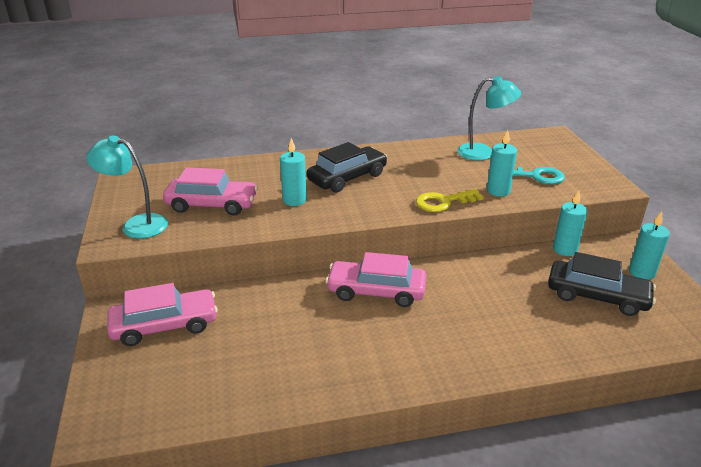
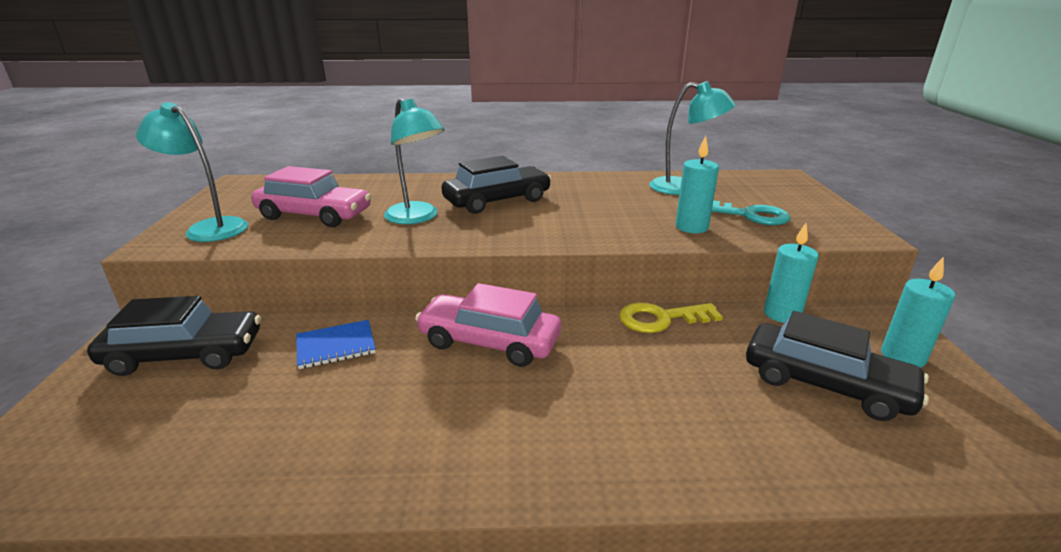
camera: 10 degrees right, 5 degrees down
pink car [107,283,218,346] -> black car [87,296,261,376]
turquoise candle [280,138,307,206] -> turquoise lamp [384,98,445,224]
yellow key [416,189,484,212] -> yellow key moved to [619,302,723,333]
none -> blue notebook [296,320,376,369]

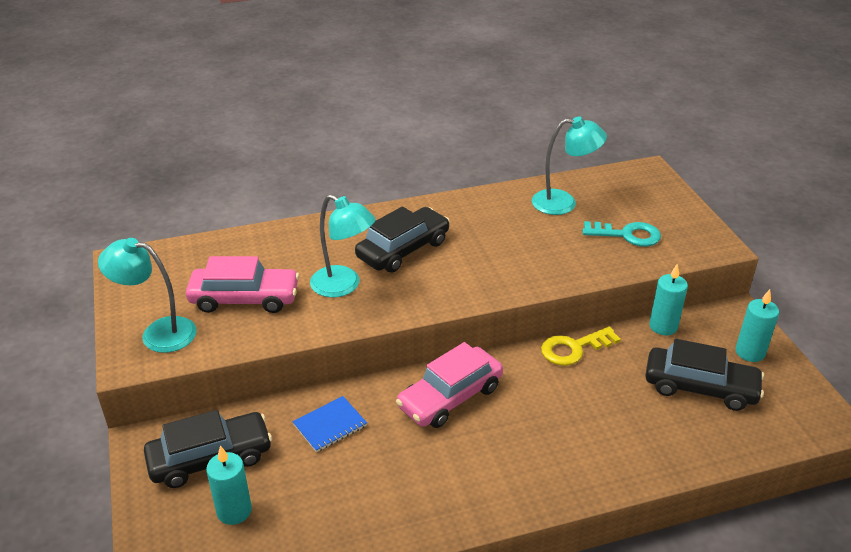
camera: 15 degrees left, 10 degrees up
pink car [415,283,561,367] -> pink car turned 45 degrees counterclockwise [396,342,503,428]
turquoise candle [675,136,719,233] -> turquoise candle moved to [206,446,252,525]

